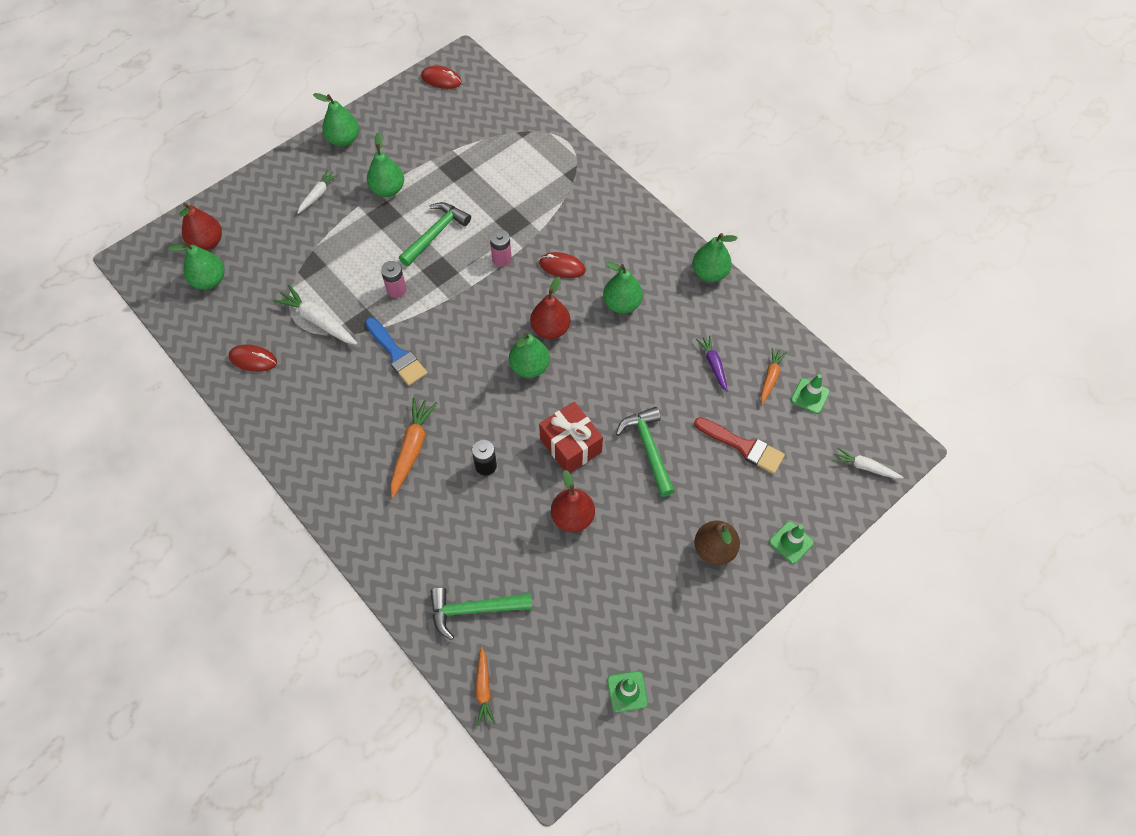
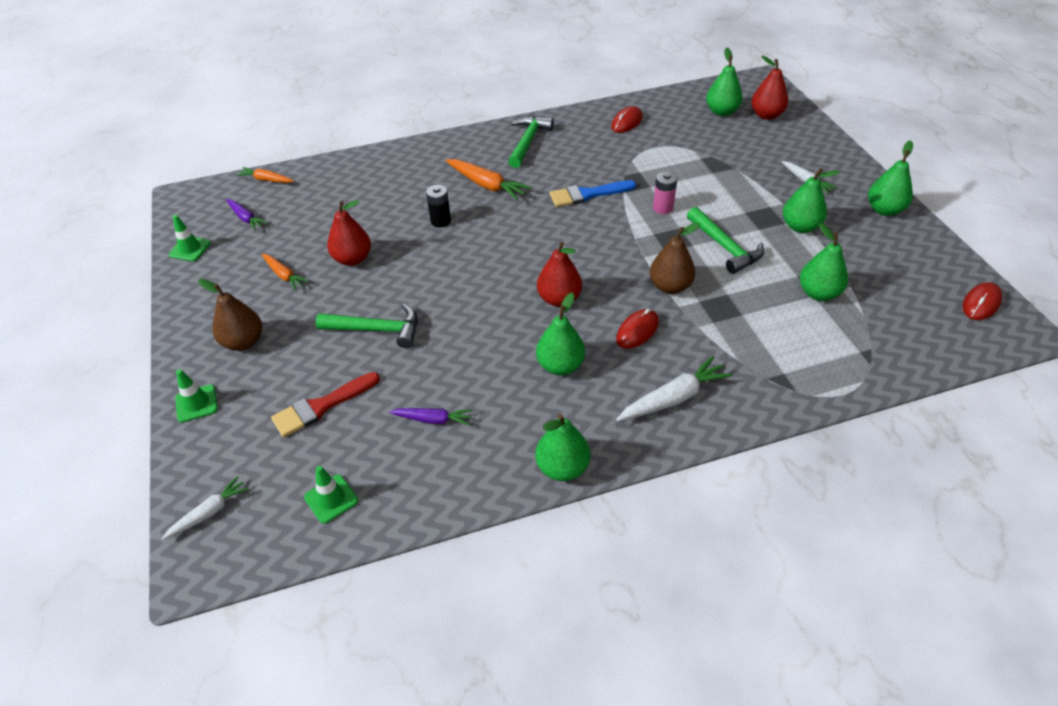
camera: 115 degrees right, 15 degrees down
white carrot [273,285,358,345] -> white carrot moved to [616,356,733,421]
green hammer [430,587,532,640] -> green hammer moved to [508,116,554,168]
pink battery [490,229,512,267] -> brown pear [650,223,700,294]
green pear [509,332,550,378] -> green pear moved to [800,223,848,301]
red gift [539,402,603,473] -> none
orange carrot [761,348,787,405] -> orange carrot moved to [262,254,309,290]
none -> purple carrot [226,199,268,230]

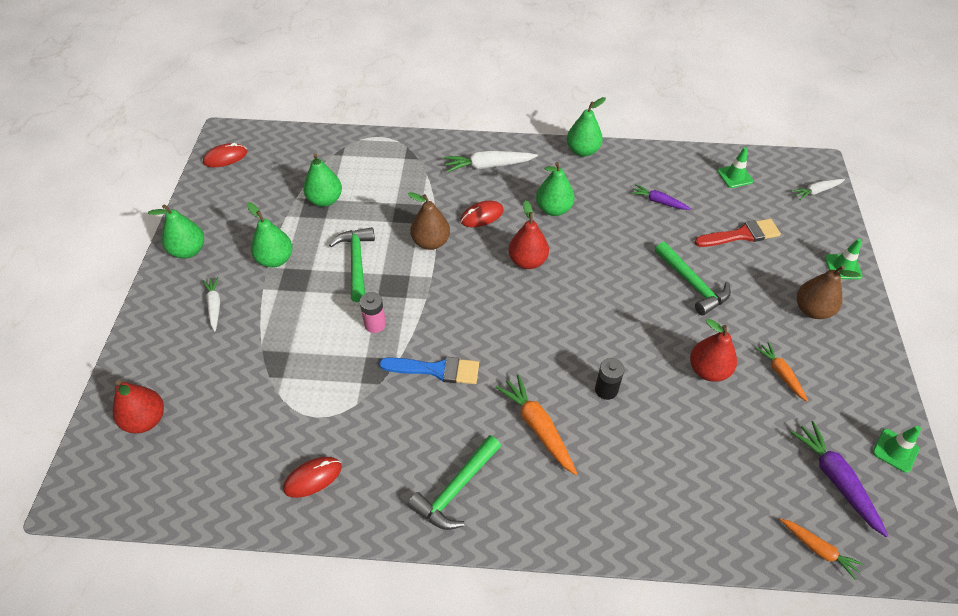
camera: 160 degrees left, 5 degrees up
purple carrot [226,199,268,230] -> purple carrot [790,421,888,537], size x1.60
green hammer [316,304,417,348] -> green hammer turned 150 degrees counterclockwise [655,242,731,316]
green pear [706,48,743,116] -> none

